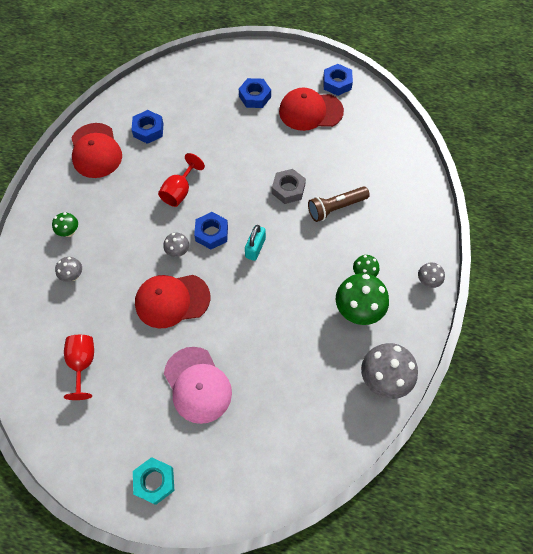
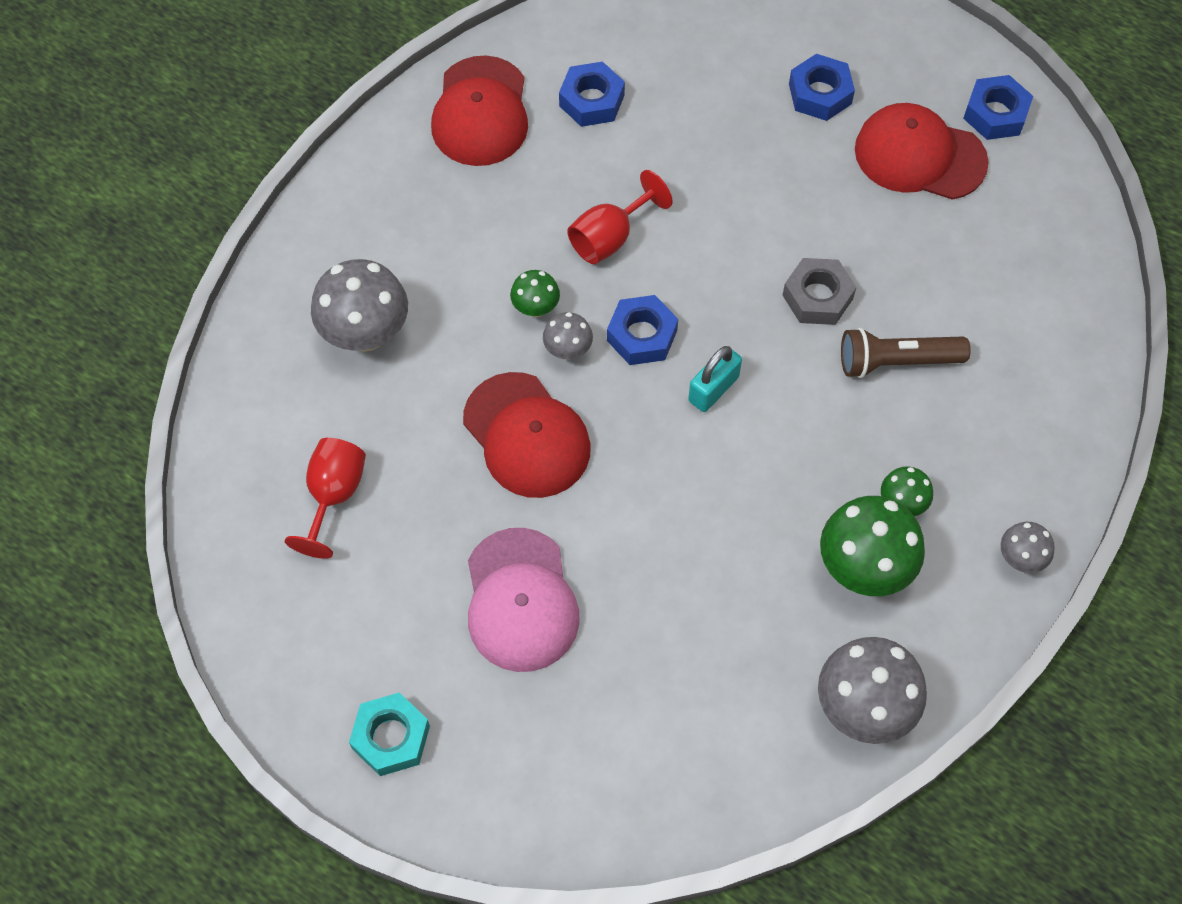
camera: 20 degrees right, 0 degrees up
green mushroom [52,213,78,237] -> green mushroom moved to [510,270,560,317]
grey mushroom [55,257,82,282] -> grey mushroom [311,259,408,352], size x1.92
red cap [135,275,210,328] -> red cap turned 135 degrees counterclockwise [463,372,591,498]

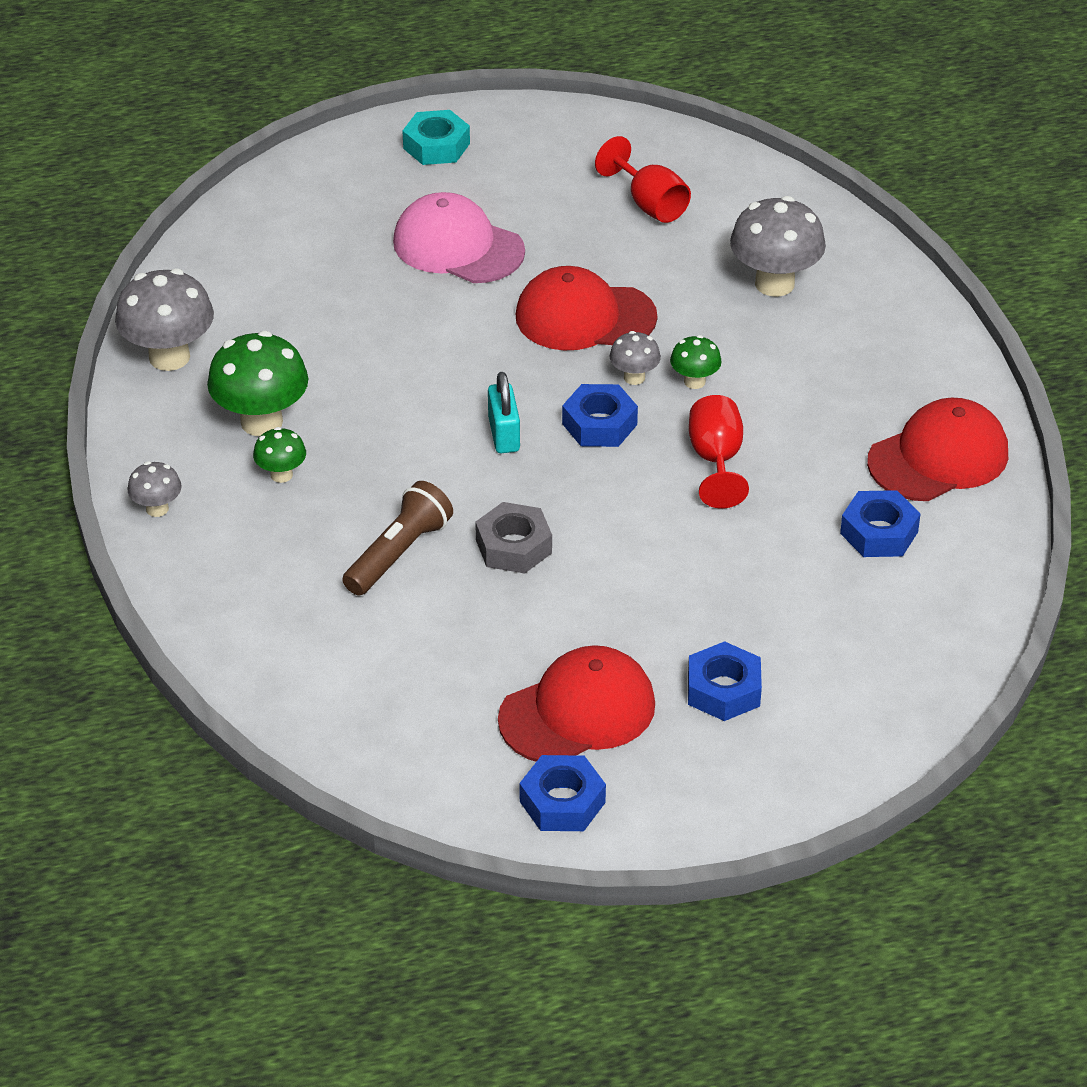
camera: 130 degrees right, 20 degrees down
red cap [431,56,528,166] -> red cap turned 105 degrees clockwise [867,398,1008,501]

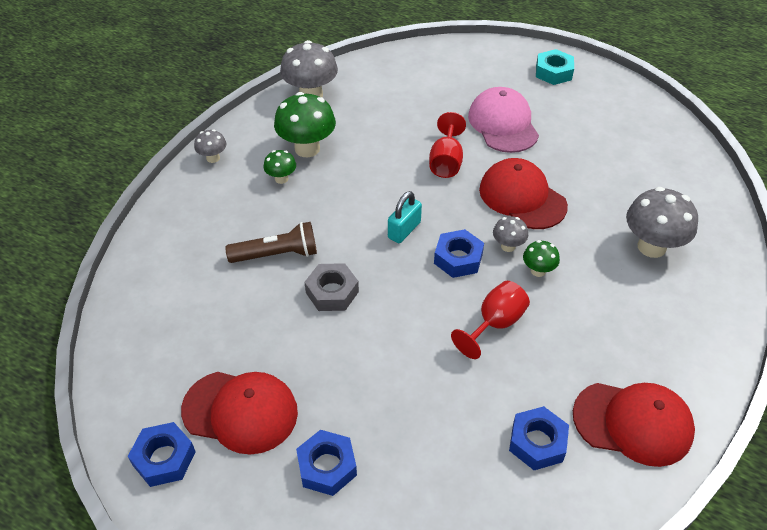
camera: 45 degrees right, 5 degrees up
red goblet [595,136,691,223] -> red goblet moved to [429,112,466,178]

